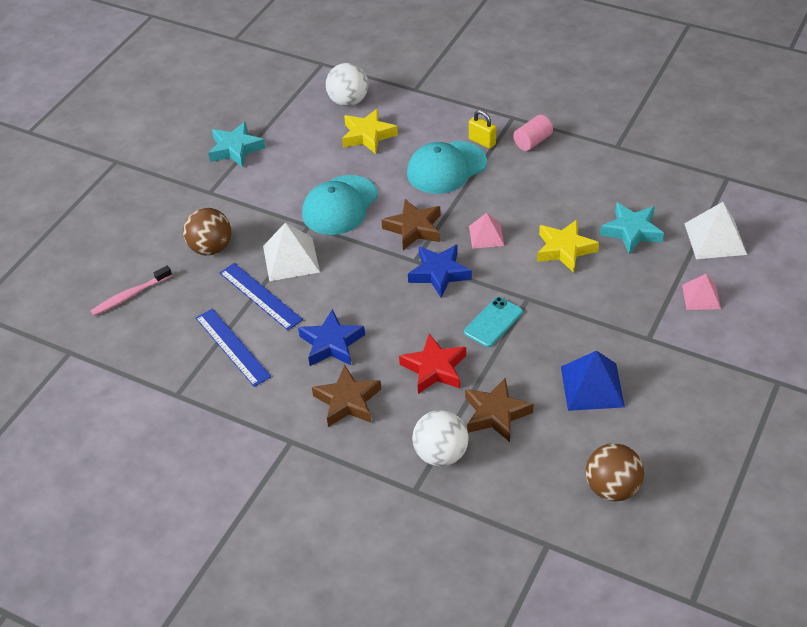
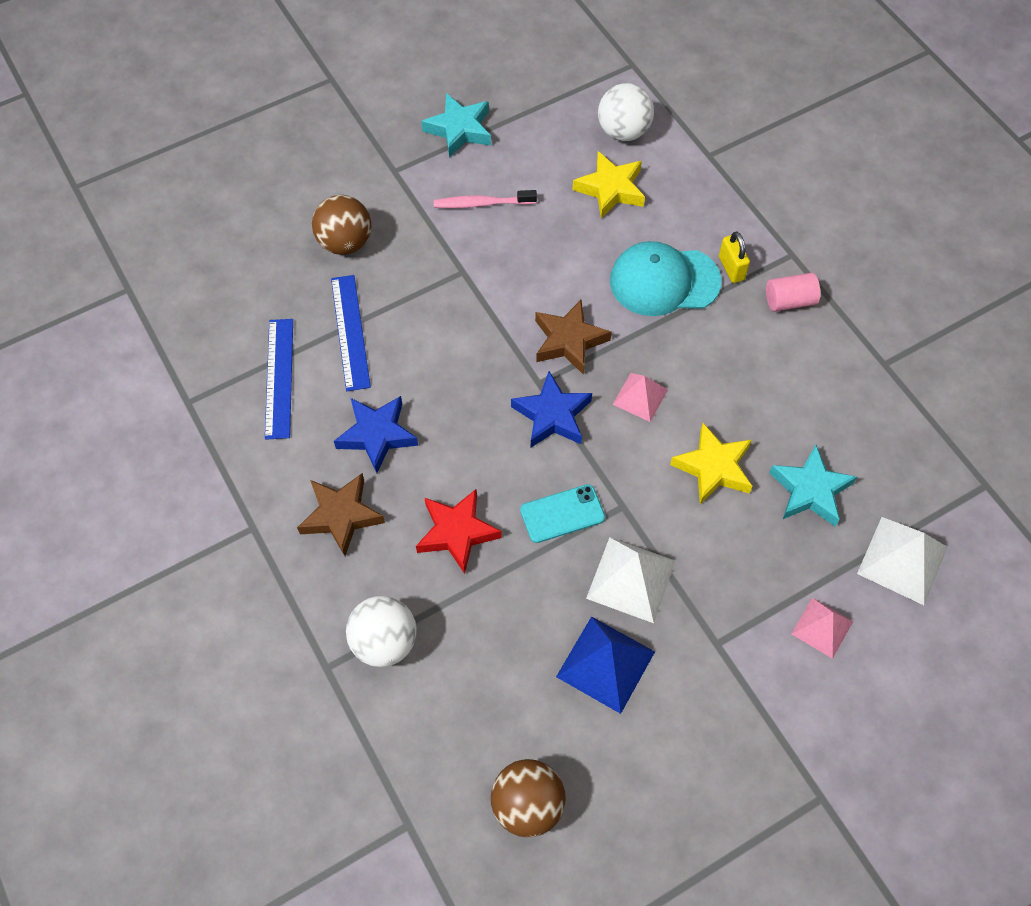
camera: 30 degrees right, 15 degrees up
pink toothbrush [91,266,172,316] -> pink toothbrush moved to [434,190,537,208]
white pyramid [263,223,320,281] -> white pyramid moved to [586,537,676,623]
turquoise cap [302,175,378,235] -> none
brown star [465,378,533,442] -> none

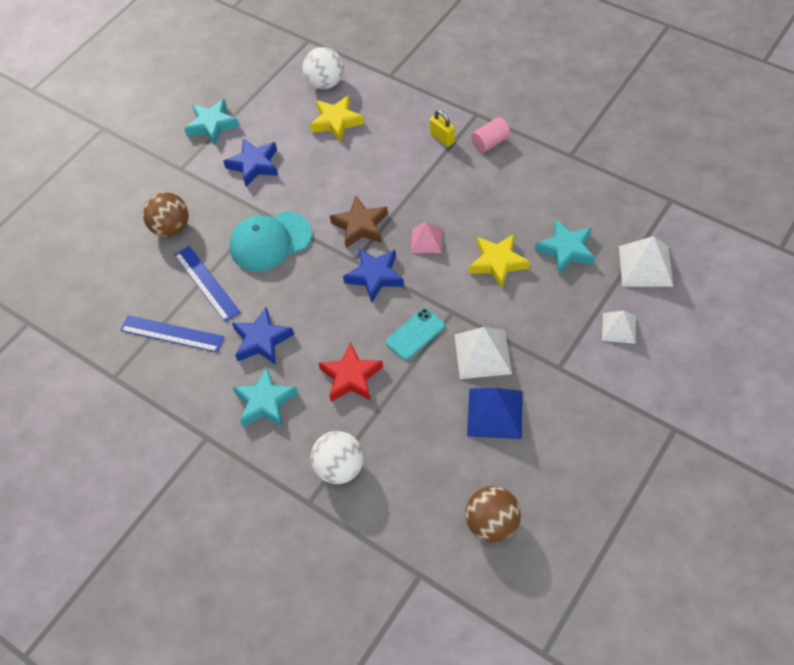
camera: 20 degrees left, 5 degrees down
blue ruler [265,319,293,440] -> blue ruler turned 45 degrees counterclockwise [120,315,224,352]
brown star [297,473,385,556] -> turquoise star [233,367,298,427]
pink toothbrush [434,190,537,208] -> blue star [223,138,278,187]
turquoise cap [610,241,721,316] -> turquoise cap moved to [230,211,312,272]
pink pyramid [791,598,853,659] -> white pyramid [602,310,636,344]

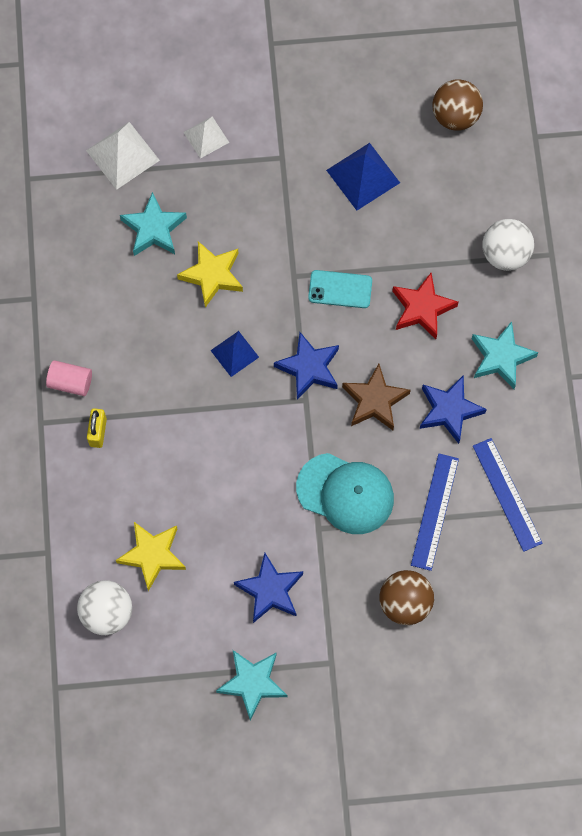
camera: 135 degrees left, 15 degrees up
brown star [330,196,388,248] -> brown star moved to [342,364,411,430]
pink pyramid [411,222,442,253] -> blue pyramid [210,331,259,377]
white pyramid [454,327,512,379] -> none

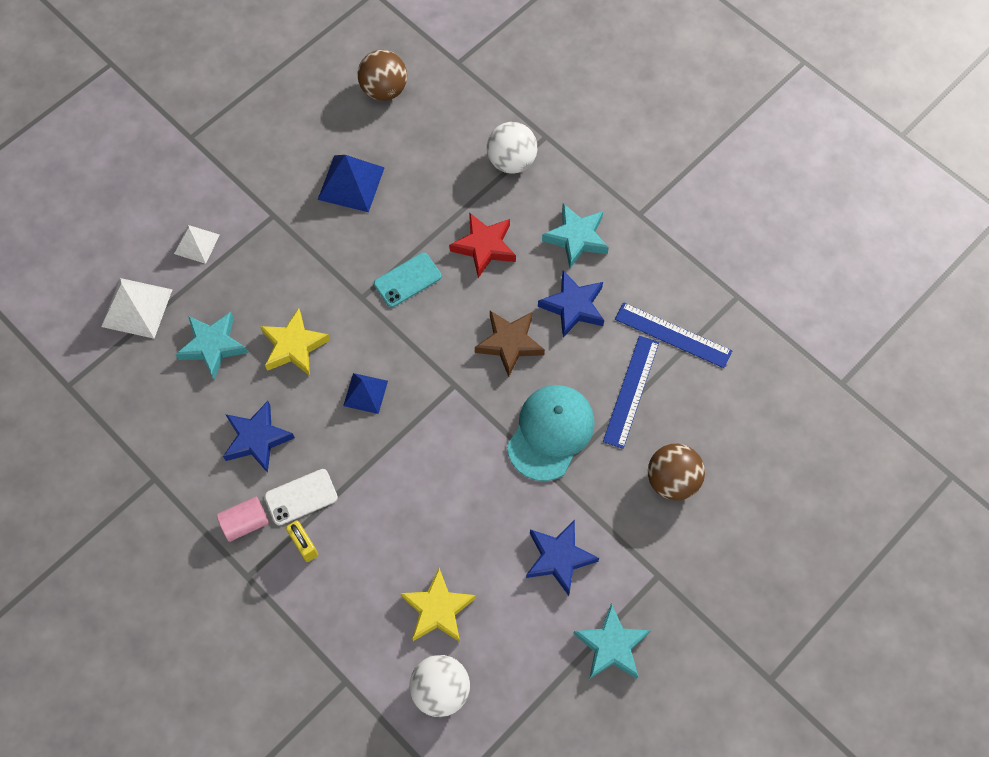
camera: 40 degrees left, 5 degrees down
blue star [274,332,339,400] -> blue star moved to [223,401,295,473]
turquoise cap [296,453,394,534] -> turquoise cap turned 45 degrees counterclockwise [507,385,595,481]
blue ruler [411,453,459,571] -> blue ruler turned 45 degrees clockwise [603,336,659,449]
none -> white phone [264,469,338,526]

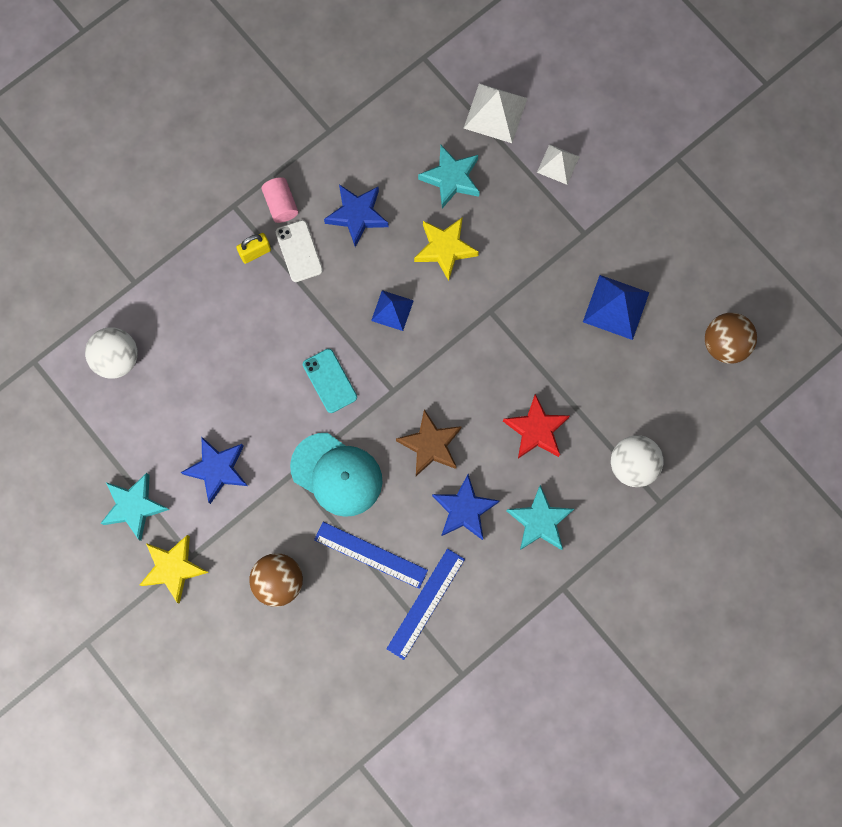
camera: 95 degrees right, 10 degrees up
turquoise phone [374,253,441,307] -> turquoise phone moved to [303,349,357,413]
yellow star [400,568,476,642] -> yellow star moved to [140,535,209,604]

